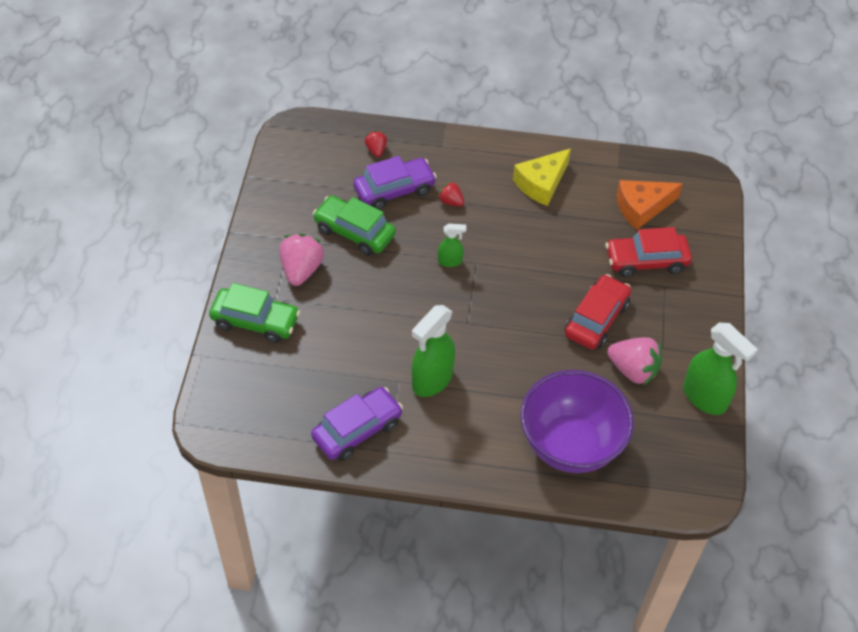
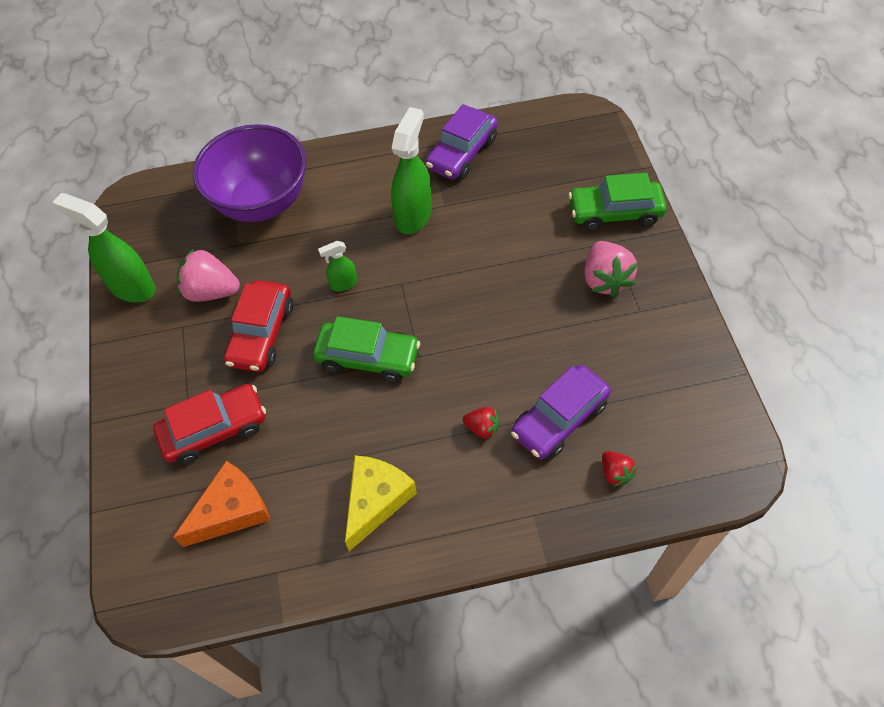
camera: 165 degrees right, 5 degrees up
green car [313,196,396,256] -> green car moved to [313,316,420,383]
green spray bottle [438,224,466,267] -> green spray bottle moved to [318,241,357,291]

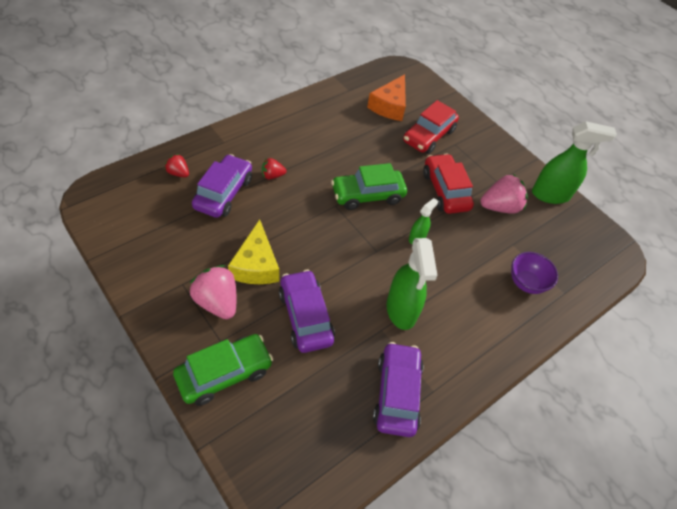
camera: 145 degrees right, 5 degrees down
purple bowl [193,124,306,222] -> purple bowl [511,252,558,294], size x0.48
yellow cheese [345,455,417,551] -> yellow cheese moved to [228,219,279,284]
none -> purple car [279,270,335,353]

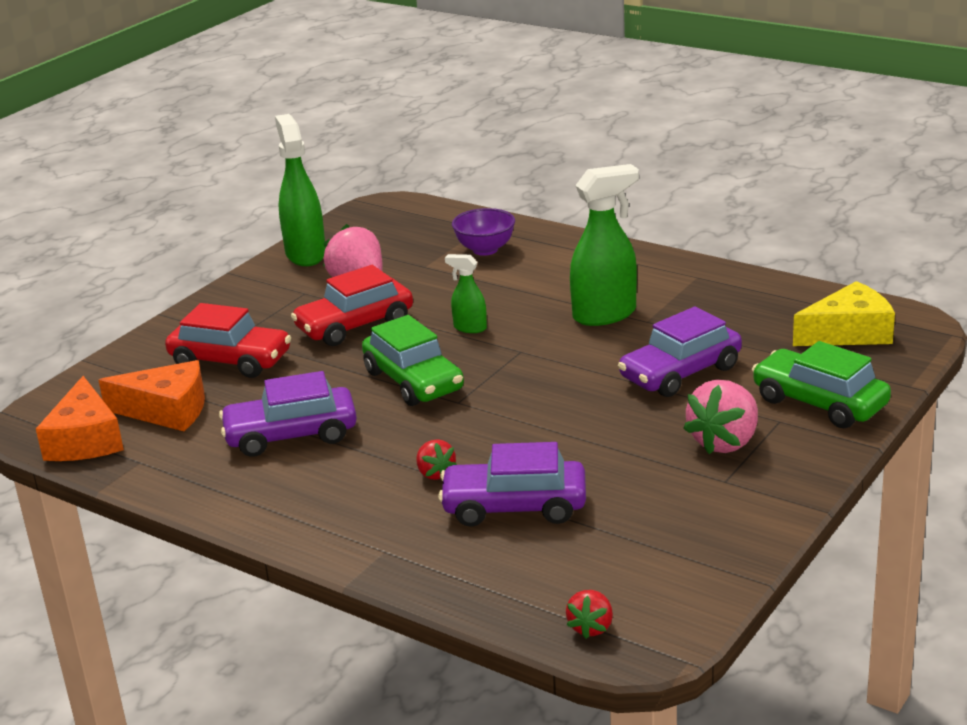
camera: 100 degrees left, 25 degrees down
red strawberry [165,154,189,177] -> red strawberry moved to [566,590,613,639]
yellow cheese [228,219,279,284] -> yellow cheese moved to [793,281,895,346]
purple car [373,342,424,437] -> purple car moved to [219,371,357,457]
none -> orange cheese [36,376,124,461]

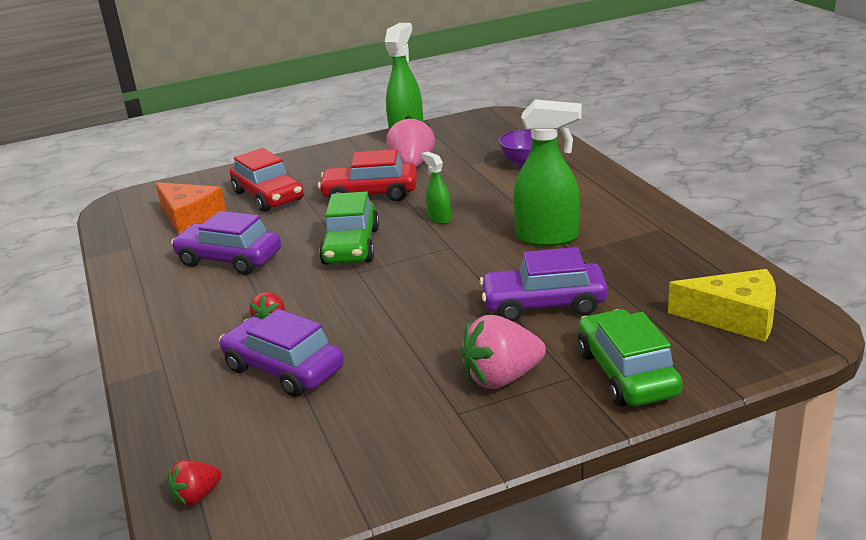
camera: 35 degrees right, 0 degrees up
orange cheese [36,376,124,461] -> none

